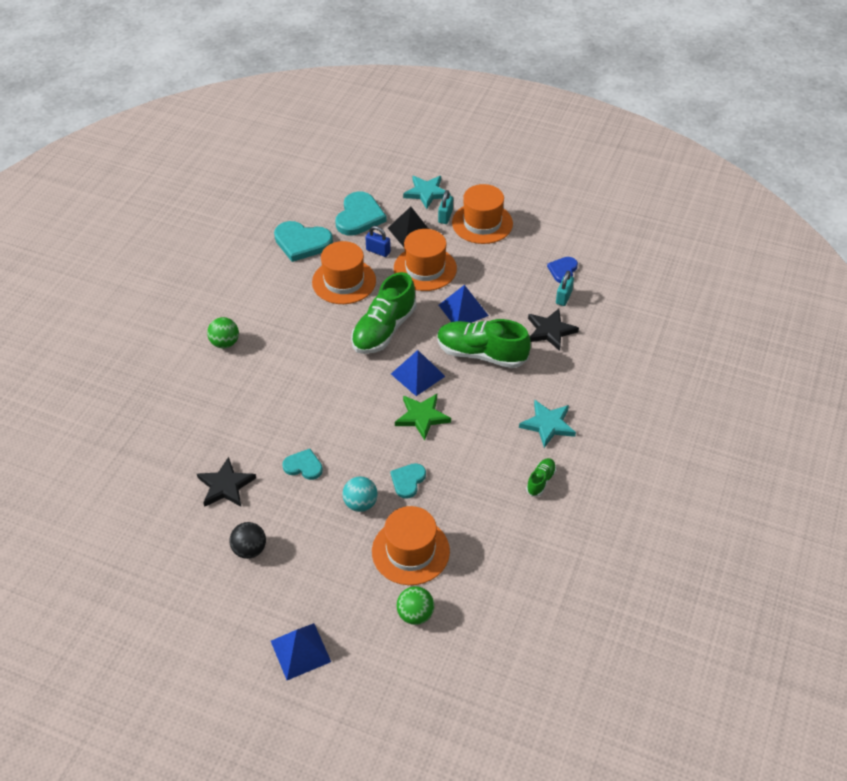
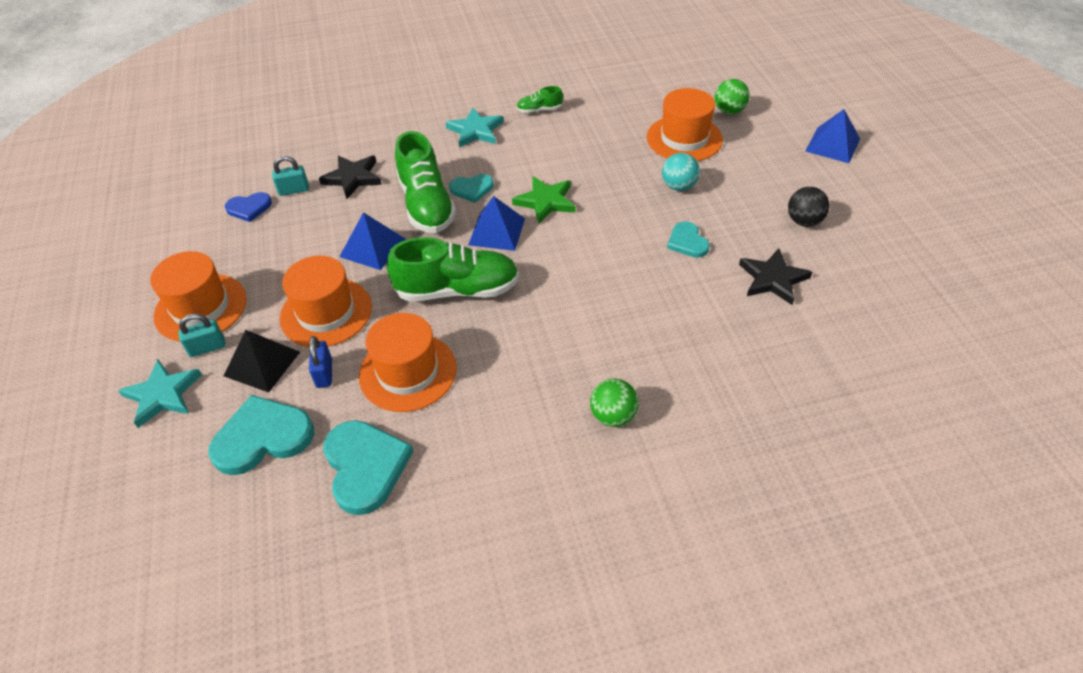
camera: 125 degrees left, 0 degrees up
turquoise heart [390,463,426,499] -> turquoise heart moved to [449,174,494,203]

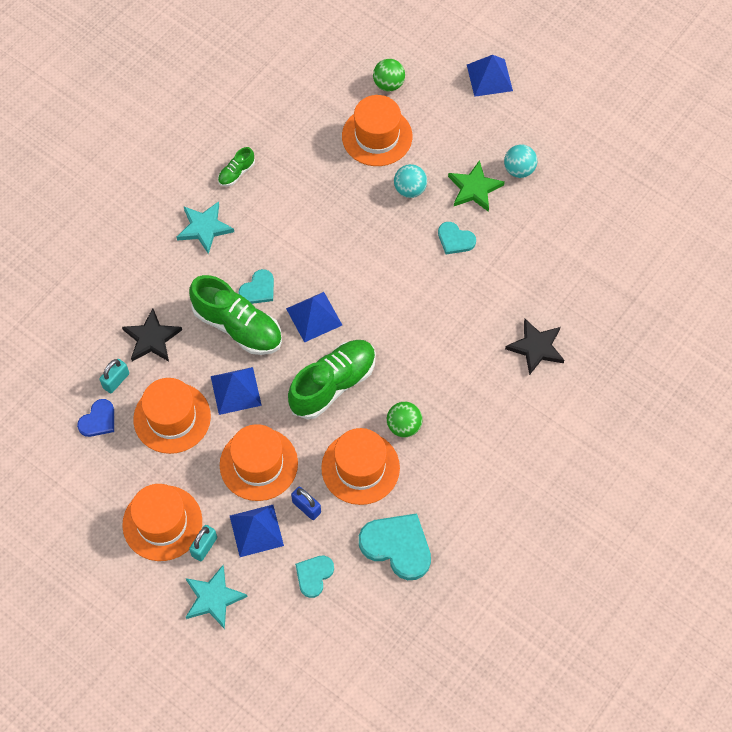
camera: 40 degrees left, 15 degrees up
turquoise heart [208,395,314,475] -> turquoise heart [295,555,334,598], size x0.57
black pyramid [224,330,300,393] -> blue pyramid [230,505,284,557]
green star [512,176,576,224] -> green star moved to [448,160,505,212]
green ball [590,379,639,427] -> green ball moved to [387,402,423,437]
black star [739,248,812,305] -> black star moved to [505,319,564,375]
black ball [788,187,830,227] -> turquoise ball [504,144,537,178]
none -> orange hat [133,378,211,454]

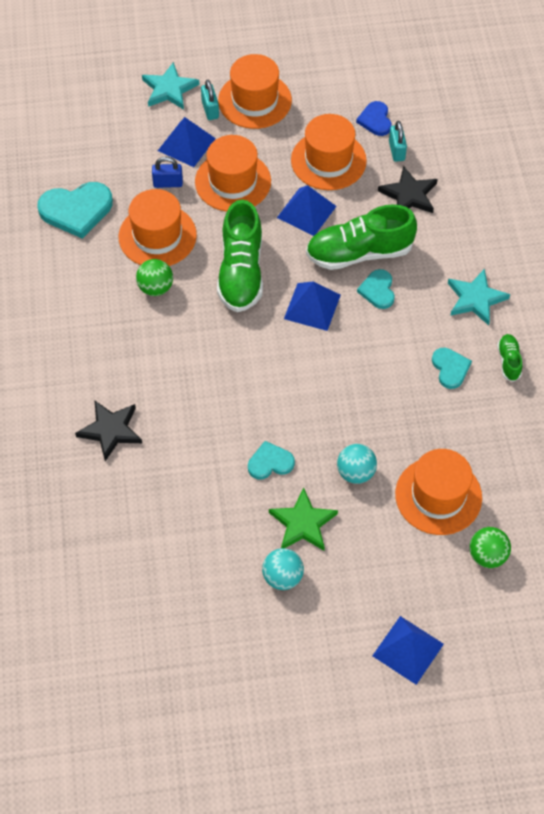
camera: 135 degrees right, 5 degrees down
turquoise heart [295,555,334,598] -> turquoise heart moved to [432,348,472,389]

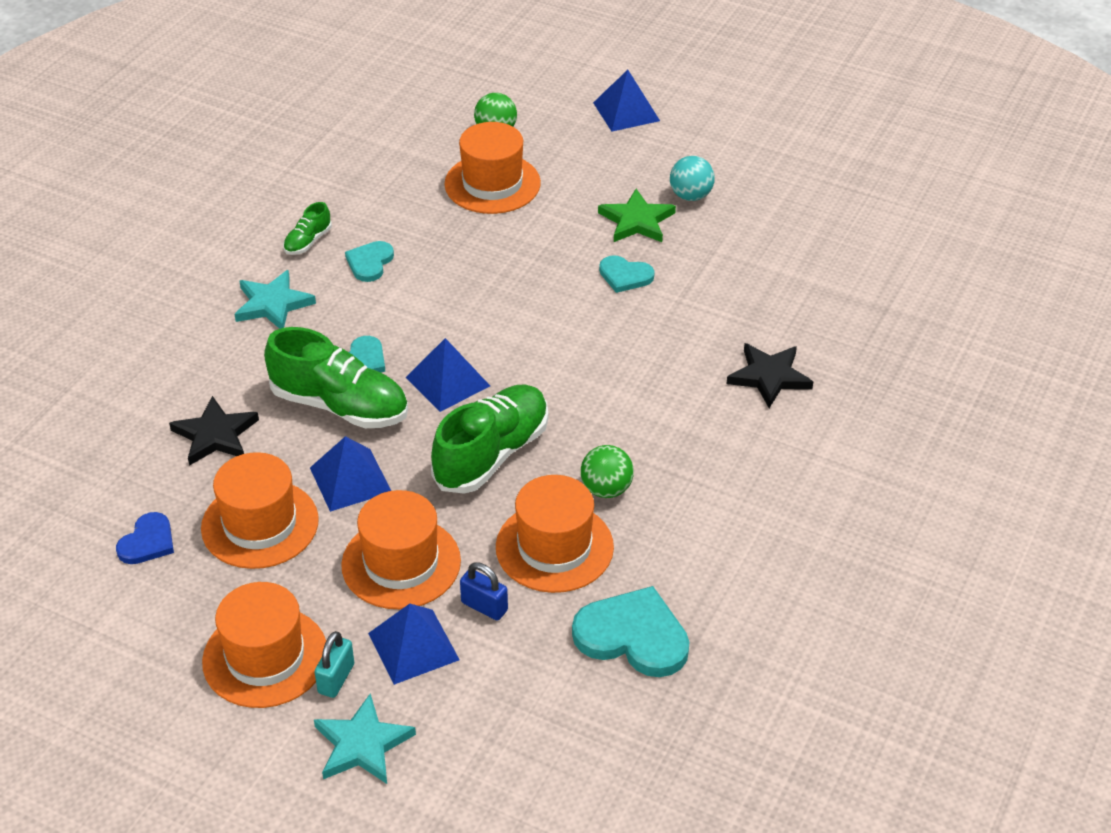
camera: 145 degrees left, 15 degrees down
turquoise ball [337,444,377,484] -> none
turquoise padlock [389,121,407,162] -> none

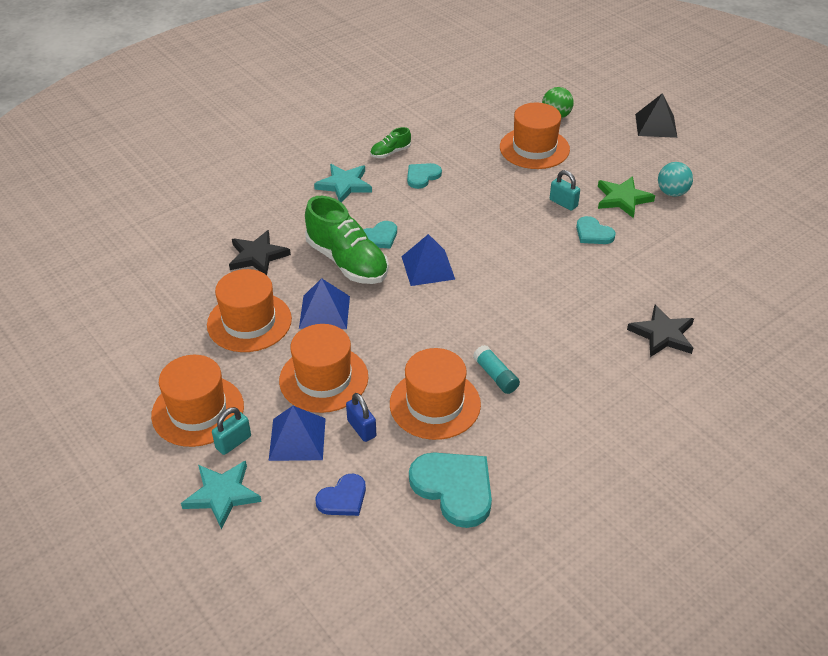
camera: 25 degrees right, 0 degrees up
blue heart [116,512,174,564] -> blue heart moved to [315,474,366,516]
green shoe [431,384,548,494] -> none
green ball [581,445,634,498] -> turquoise glue stick [473,345,520,394]
blue pyramid [593,70,660,132] -> black pyramid [635,93,678,138]
none -> turquoise padlock [550,170,580,211]

